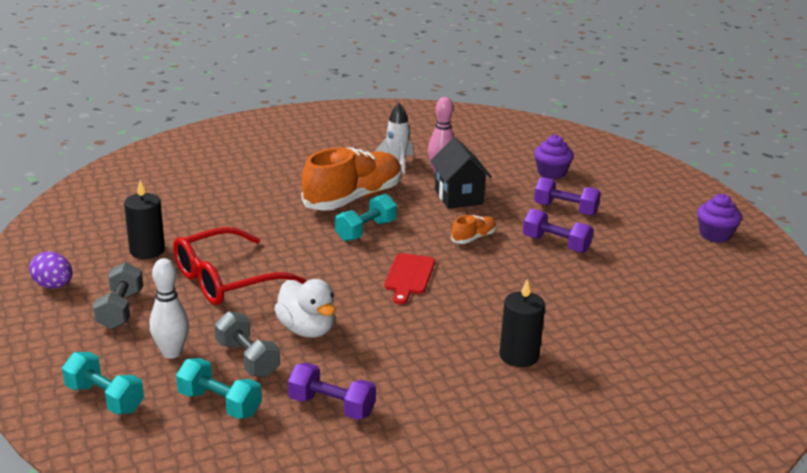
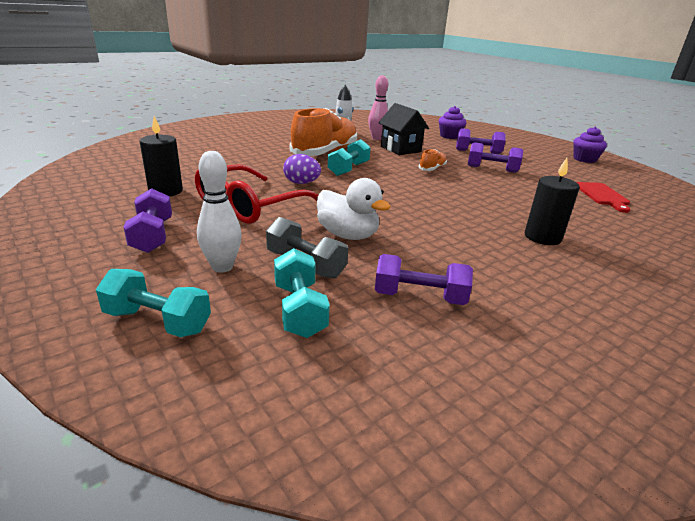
camera: 15 degrees left, 0 degrees up
purple egg [29,252,73,288] -> purple egg moved to [283,154,321,184]
grey dumbbell [93,262,143,329] -> purple dumbbell [123,188,172,253]
turquoise dumbbell [176,358,262,419] -> turquoise dumbbell turned 60 degrees clockwise [274,248,330,338]
red cutting board [384,253,435,305] -> red cutting board moved to [577,182,630,213]

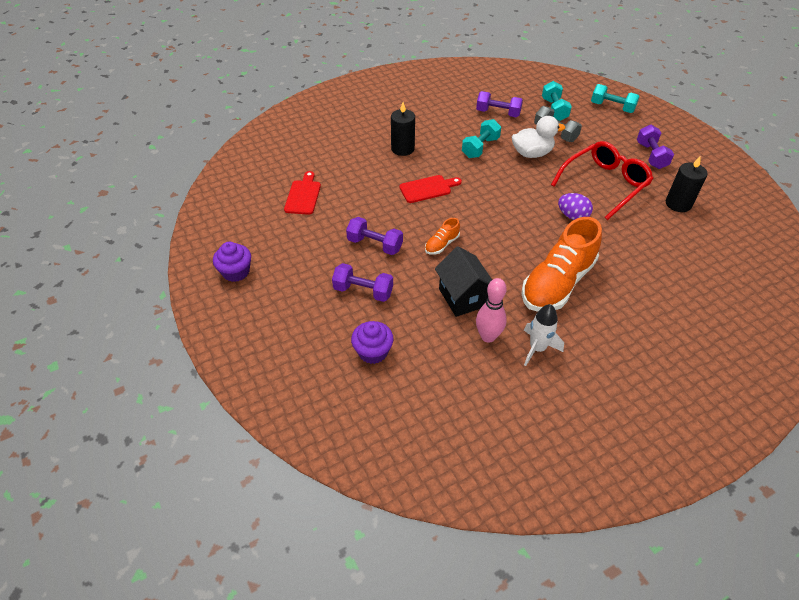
camera: 170 degrees left, 20 degrees up
white bowling pin [197,151,242,273] -> none
white duck [317,178,391,240] -> white duck turned 120 degrees clockwise [512,116,565,158]
turquoise dumbbell [328,139,371,176] -> turquoise dumbbell moved to [462,119,501,158]
none -> red cutting board [399,175,462,203]

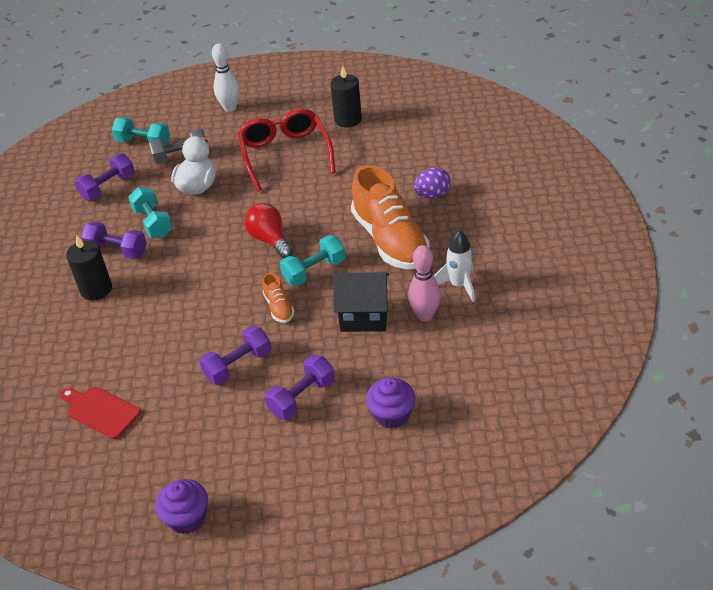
camera: 60 degrees left, 5 degrees down
red cutting board [399,175,462,203] -> none
purple egg [558,193,593,220] -> purple egg moved to [414,167,451,199]
turquoise dumbbell [591,84,640,113] -> turquoise dumbbell moved to [280,235,346,286]
purple dumbbell [637,125,674,169] -> purple dumbbell moved to [81,221,147,259]
none -> white bowling pin [212,44,240,112]
none -> red light bulb [244,203,293,259]

